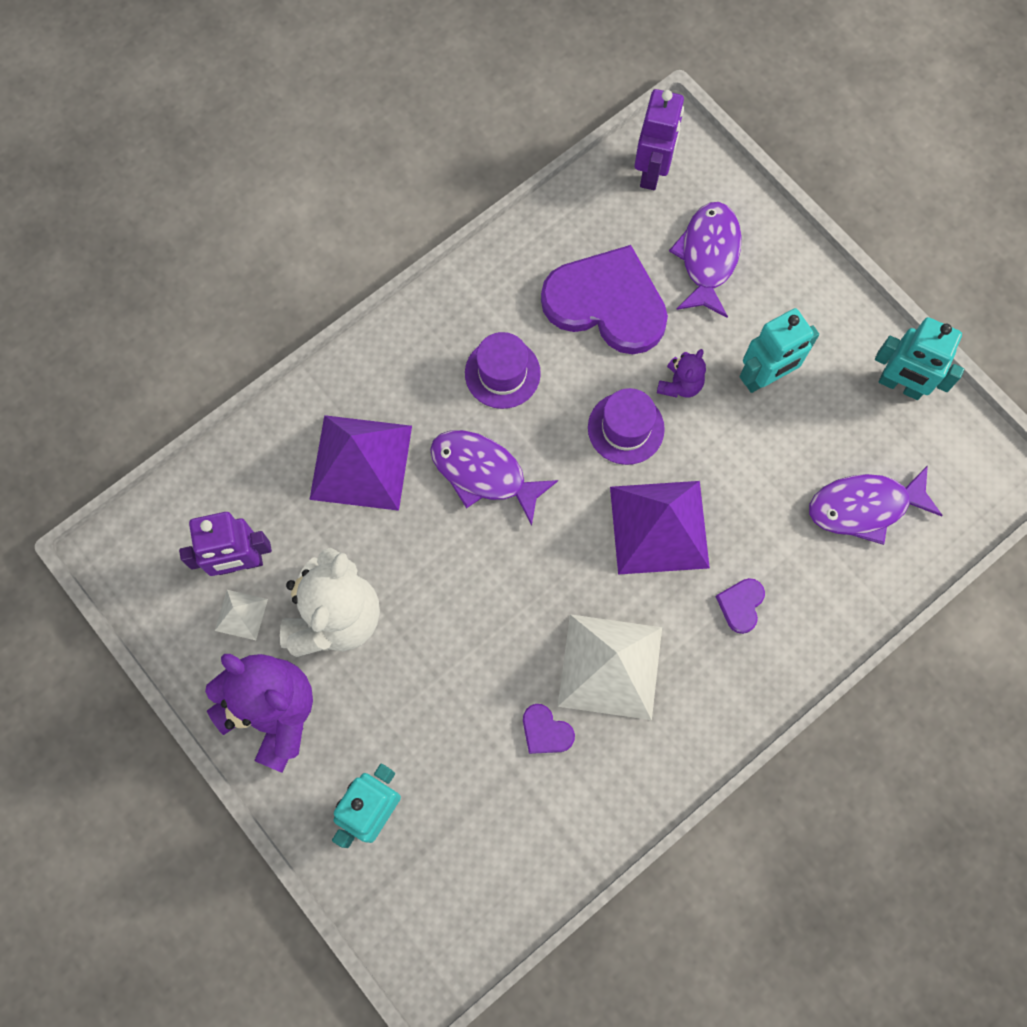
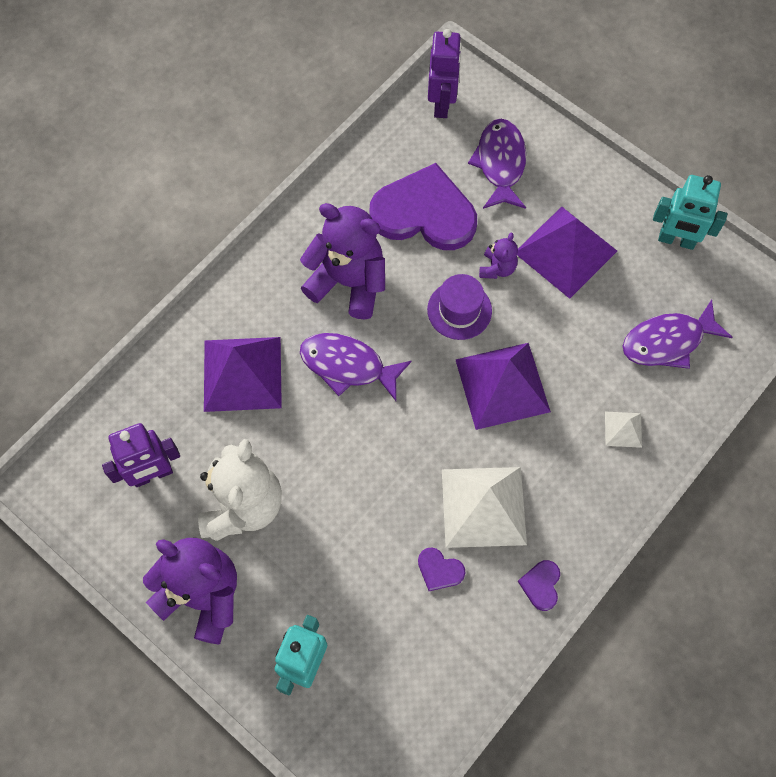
camera: 10 degrees left, 5 degrees down
white pyramid [215,590,268,640] -> white pyramid moved to [605,412,642,448]
purple hat [465,332,541,409] -> purple teddy bear [300,203,385,320]
purple heart [715,578,765,634] -> purple heart moved to [517,560,560,611]
turquoise robot [739,308,819,393] -> purple pyramid [517,207,617,299]

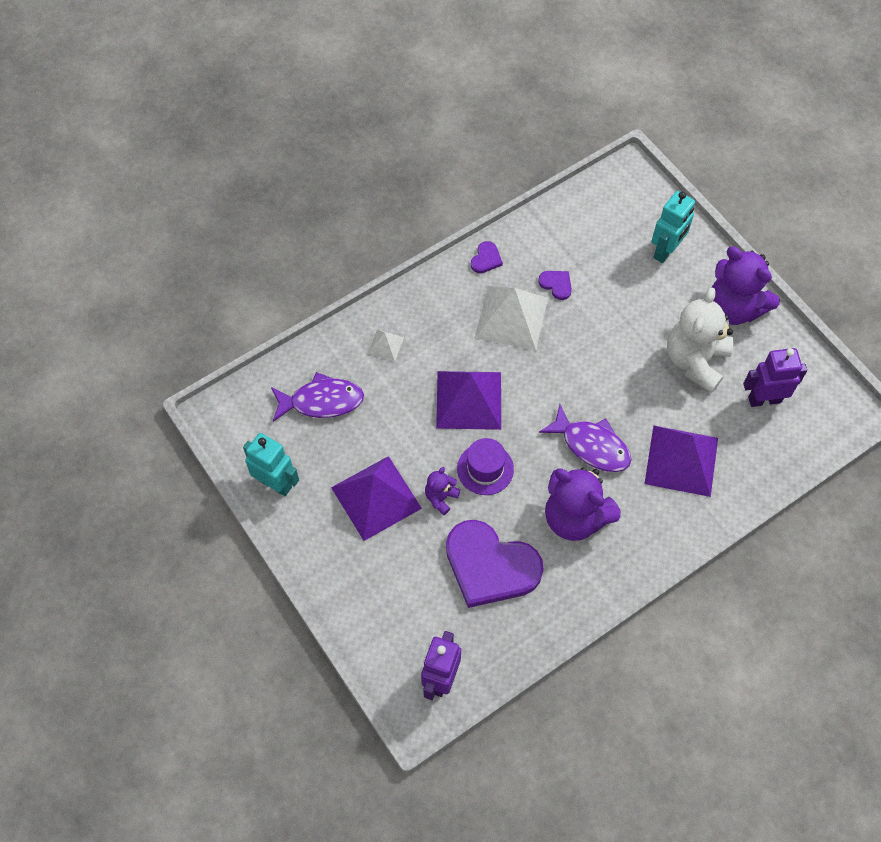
camera: 165 degrees left, 5 degrees down
purple fish [468,119,526,209] -> none

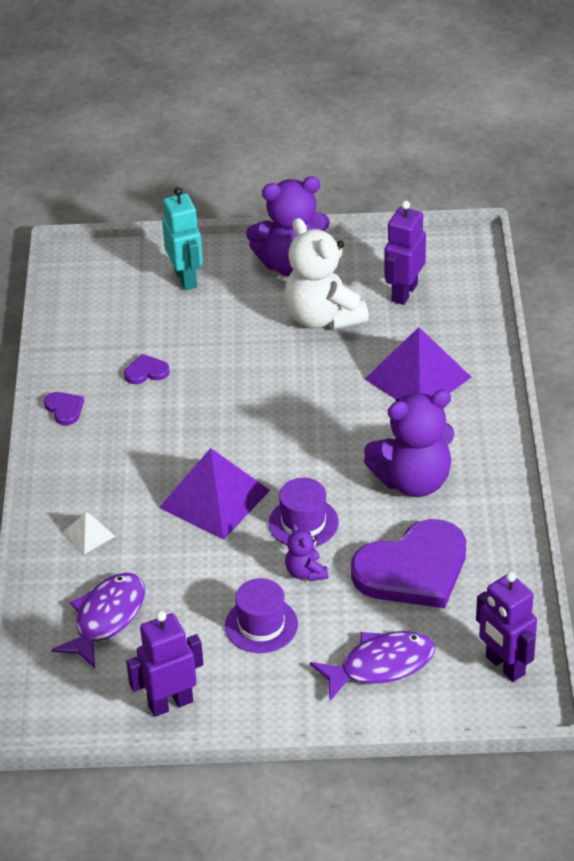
camera: 55 degrees left, 20 degrees down
turquoise robot [243,433,299,496] -> purple robot [126,611,204,717]
purple pyramid [331,456,422,541] -> purple hat [225,578,298,653]
white pyramid [475,286,548,350] -> none
purple fish [539,404,631,472] -> purple fish moved to [310,631,435,701]

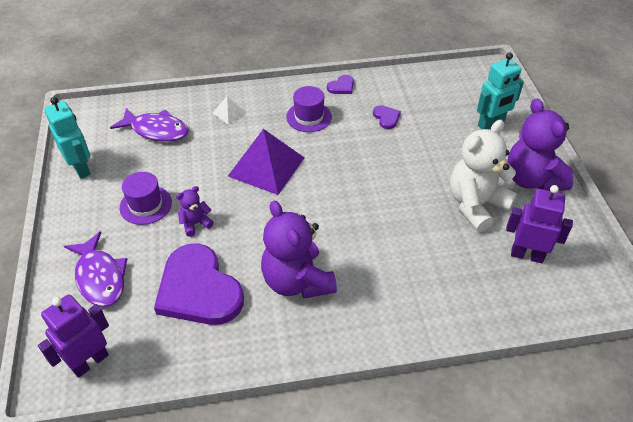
camera: 80 degrees right, 5 degrees up
purple robot [126,611,204,717] -> turquoise robot [44,97,91,179]
purple hat [269,478,339,547] -> purple hat moved to [286,86,332,132]
purple pyramid [365,327,471,400] -> none

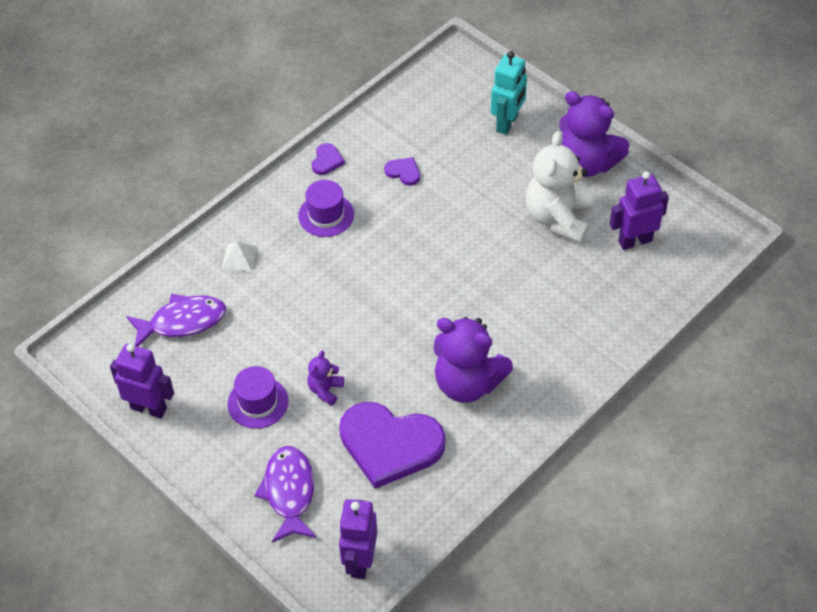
camera: 35 degrees left, 5 degrees up
turquoise robot [44,97,91,179] -> purple robot [110,344,174,418]
purple fish [64,231,127,307] -> purple fish turned 120 degrees counterclockwise [254,446,316,543]
purple pyramid [228,129,304,195] -> none

